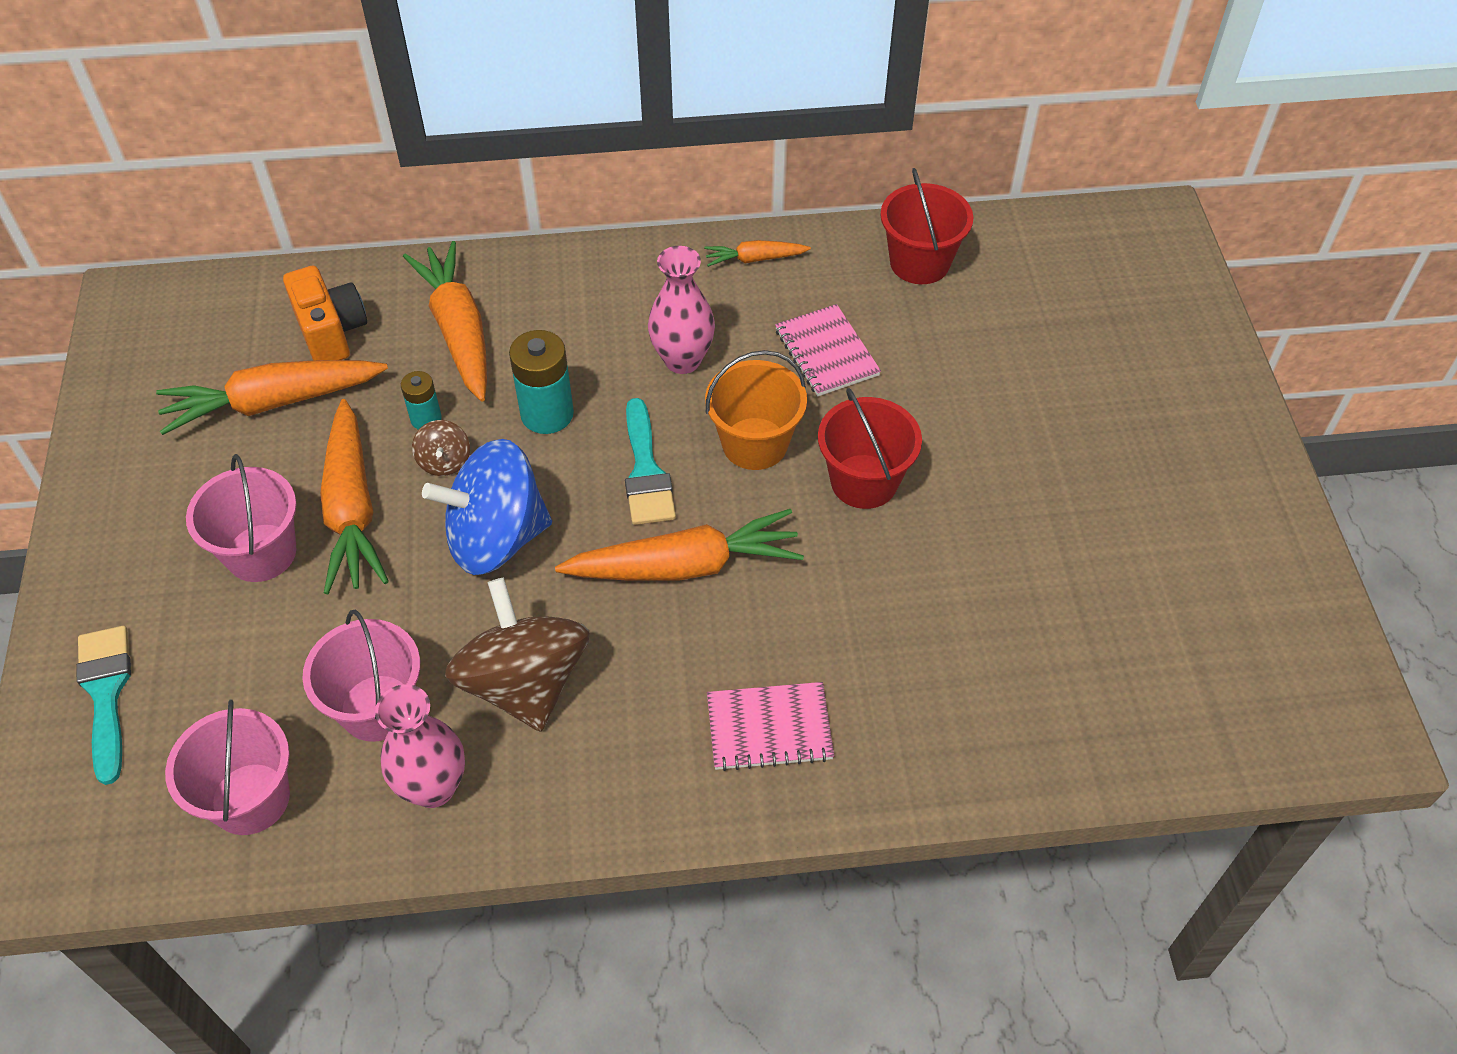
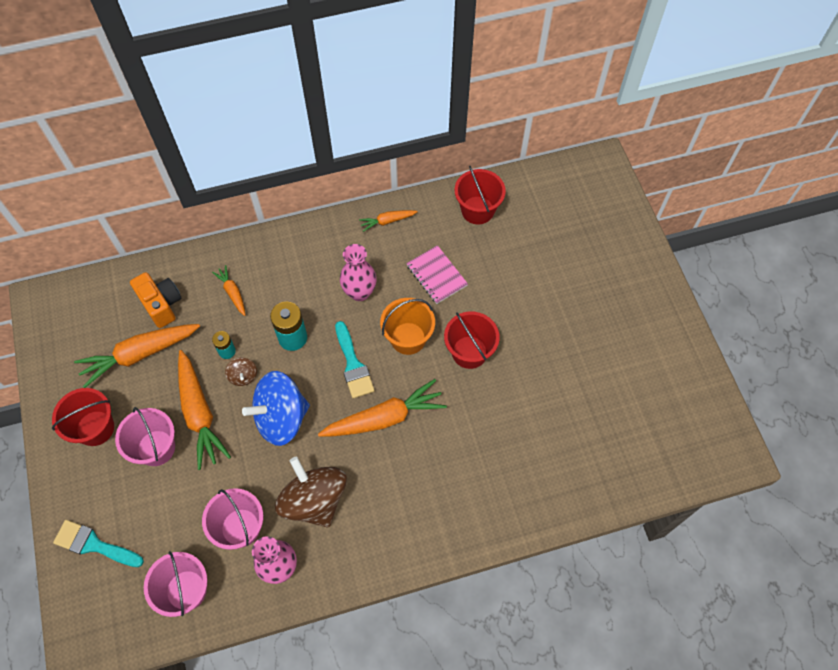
camera: 10 degrees left, 10 degrees up
turquoise brush [76,626,131,785] -> turquoise brush turned 45 degrees counterclockwise [53,520,144,567]
orange carrot [403,241,487,402] -> orange carrot [212,265,245,316], size x0.51
pink notebook [707,682,834,771] -> none
none -> red bucket [52,388,114,446]

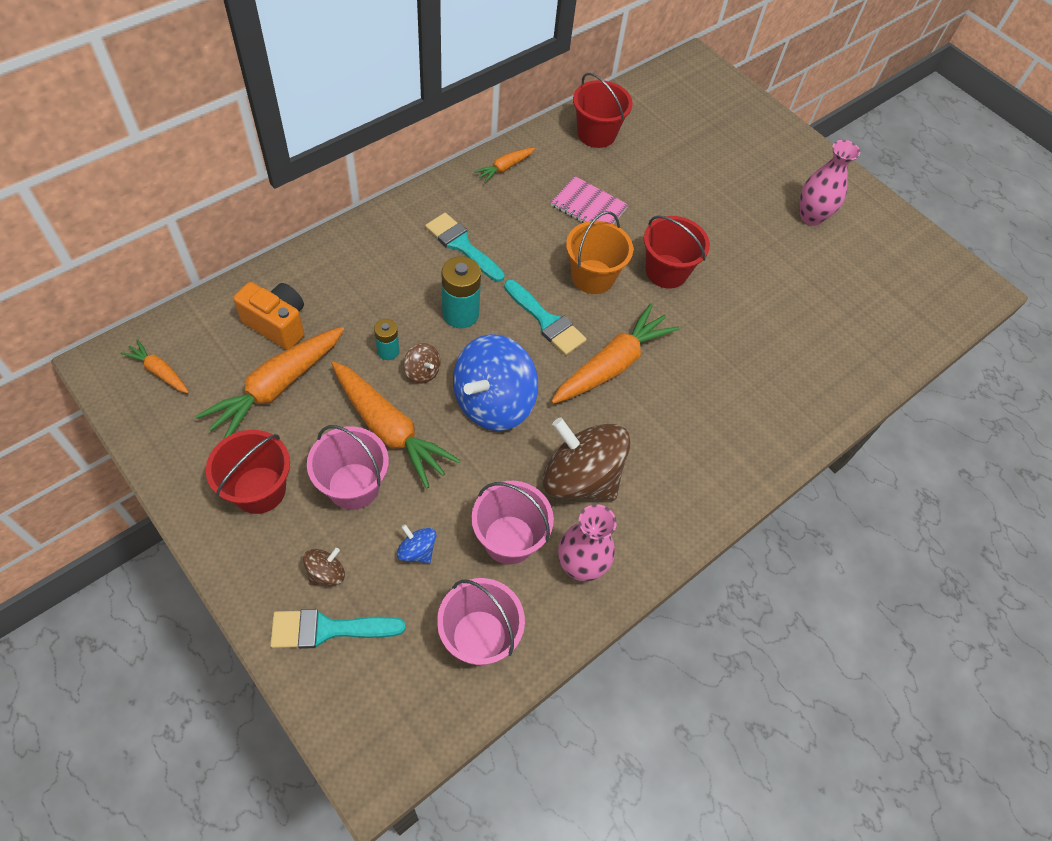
camera: 30 degrees left, 5 degrees down
orange carrot [212,265,245,316] -> orange carrot moved to [121,339,189,393]
pink vase [340,244,377,301] -> pink vase moved to [800,140,860,226]
none -> brown spinning top [303,548,345,585]
none -> blue spinning top [397,524,436,564]
none -> turquoise brush [425,213,505,282]

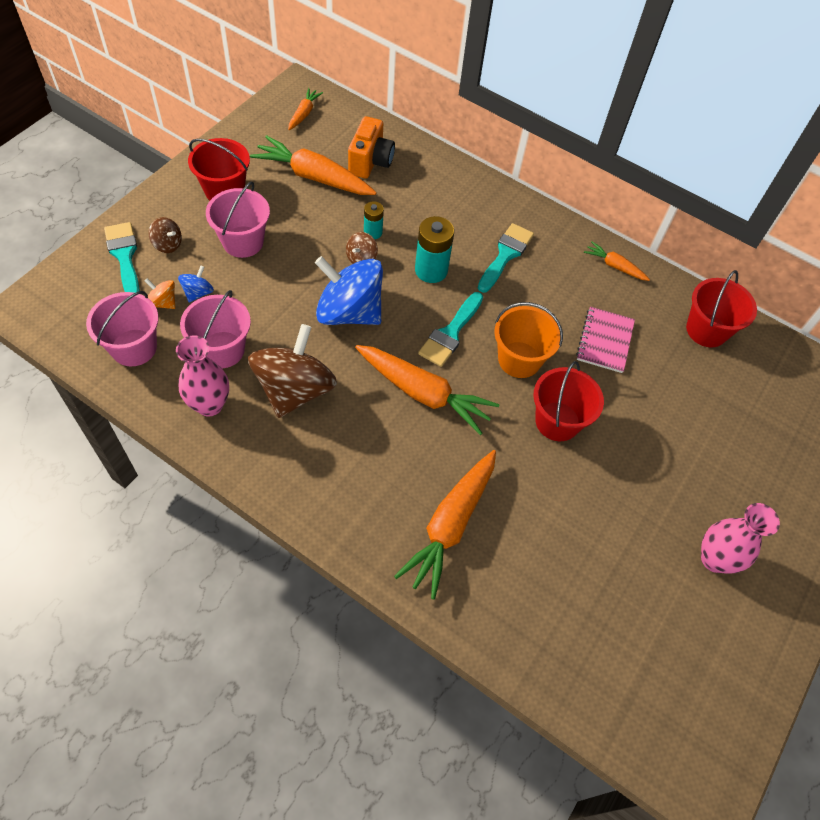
camera: 75 degrees right, 0 degrees up
orange carrot [332,362,460,489] -> orange carrot moved to [394,450,496,599]
none -> orange spinning top [145,278,175,309]

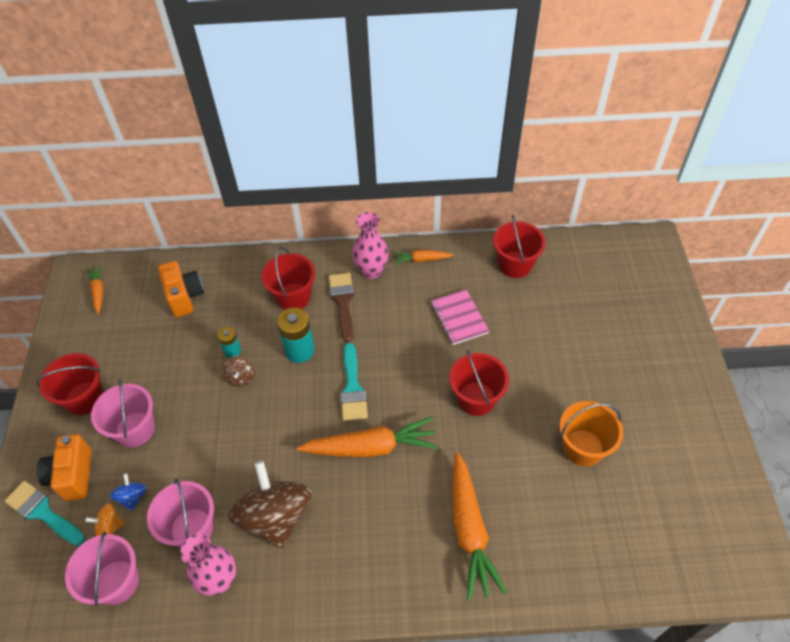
camera: 30 degrees left, 5 degrees down
brown spinning top [149,217,182,253] -> orange camera [37,434,92,501]
orange carrot [250,135,376,195] -> none
blue spinning top [315,256,383,325] -> none
turquoise brush [478,223,534,293] -> brown brush [329,273,354,342]
orange bucket [494,302,563,378] -> orange bucket moved to [560,401,623,466]
pink vase [701,503,780,574] -> pink vase moved to [352,212,388,279]
none -> red bucket [261,247,315,310]

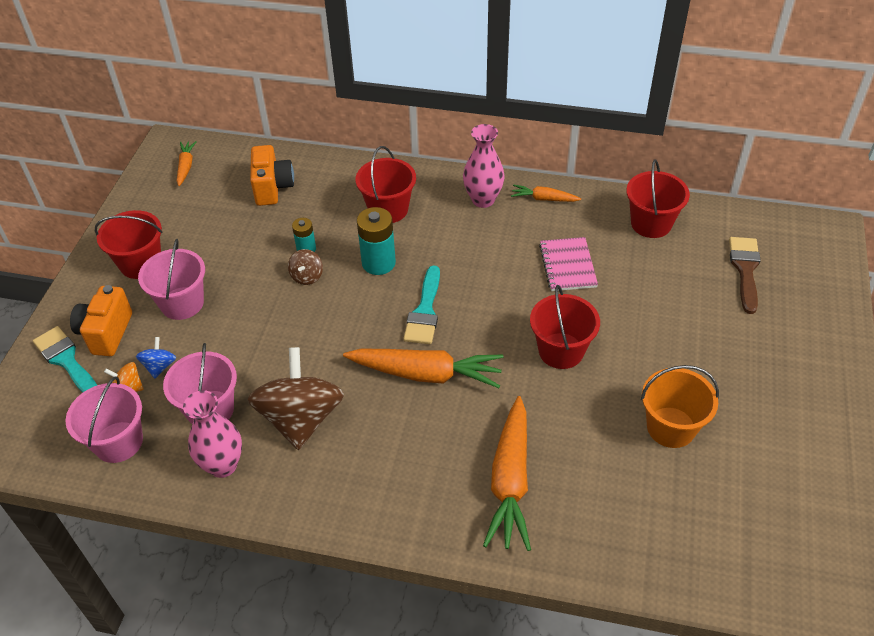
camera: 15 degrees right, 5 degrees down
brown brush [329,273,354,342] -> brown brush moved to [729,237,761,314]

